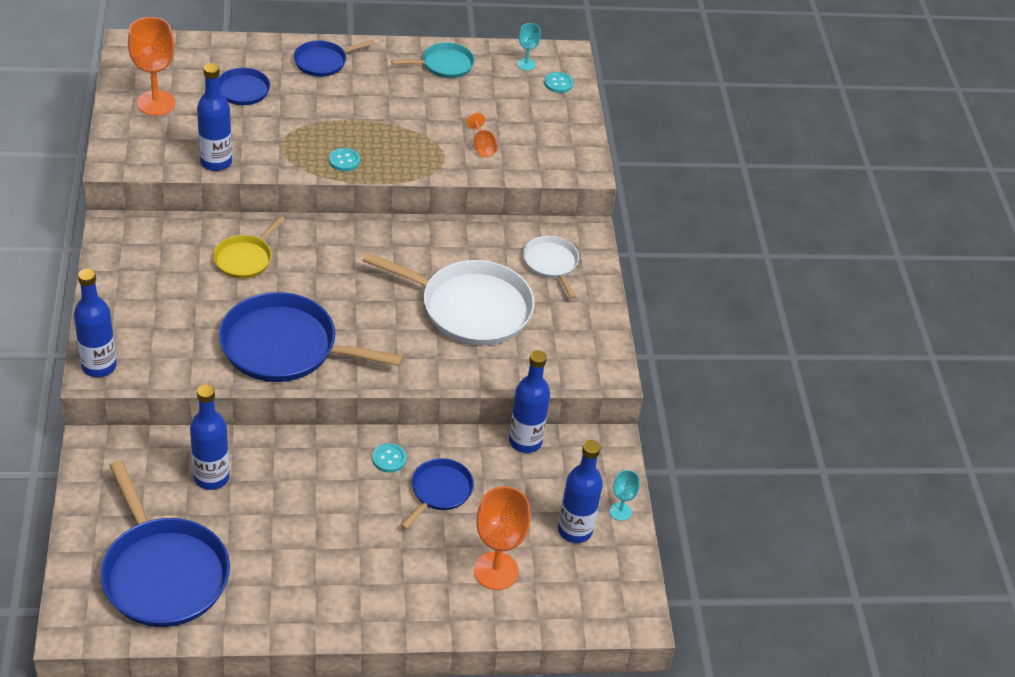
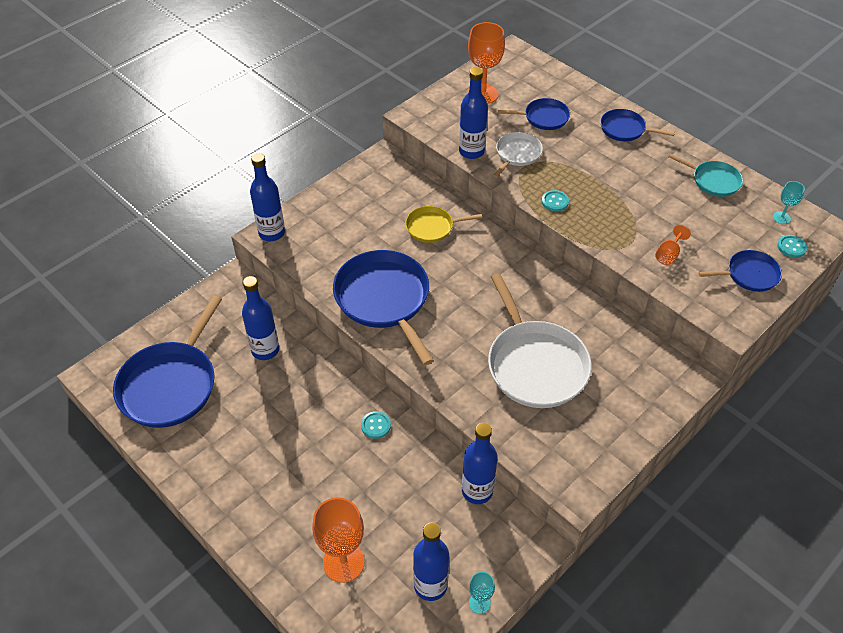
camera: 55 degrees right, 5 degrees up
blue pan [401,458,474,529] -> blue pan moved to [699,250,782,292]
white pan [523,236,579,299] -> white pan moved to [493,132,543,178]

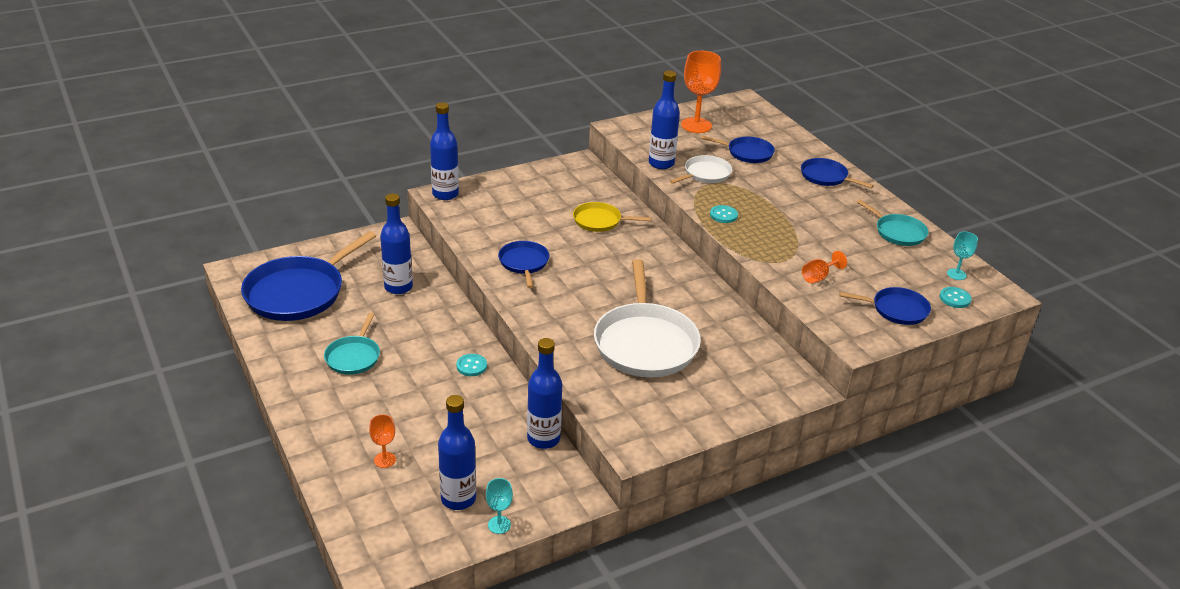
camera: 15 degrees right, 15 degrees down
orange goblet [312,497,365,583] -> orange goblet [369,414,396,468], size x0.51
blue pan [333,250,434,365] -> blue pan [498,241,549,288], size x0.53
none -> turquoise pan [324,313,380,375]

